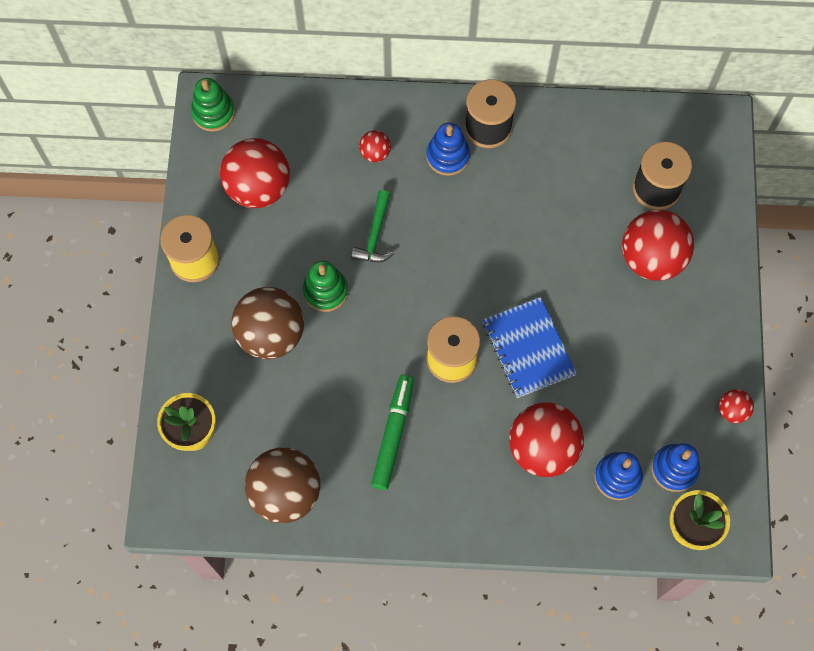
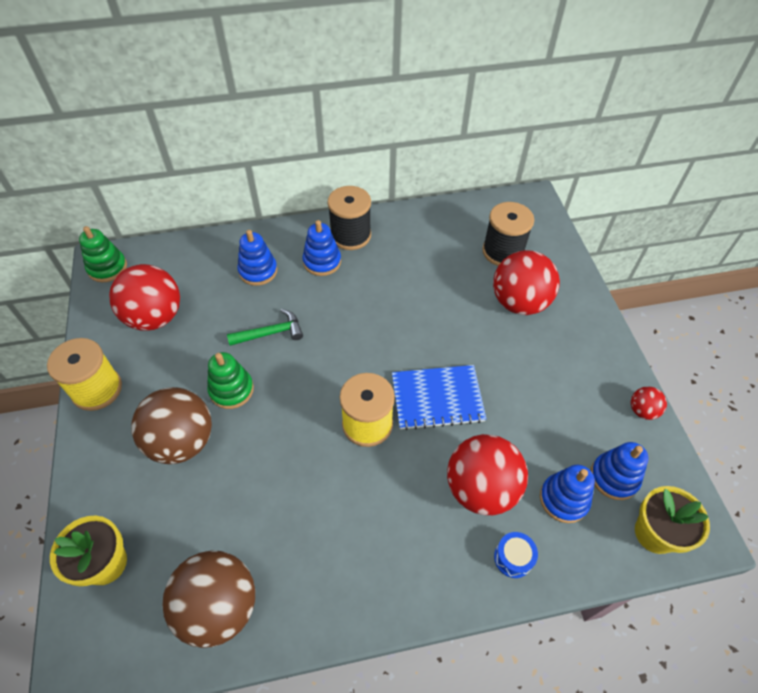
camera: 15 degrees left, 15 degrees down
green hammer [351,190,394,262] -> green hammer turned 105 degrees counterclockwise [227,309,303,346]
red ball [359,130,391,162] -> blue stacking toy [237,230,277,286]
green marker [371,375,414,490] -> none
blue notebook [483,297,577,398] -> blue notebook turned 60 degrees counterclockwise [392,365,486,430]
none -> blue drum [494,532,538,578]

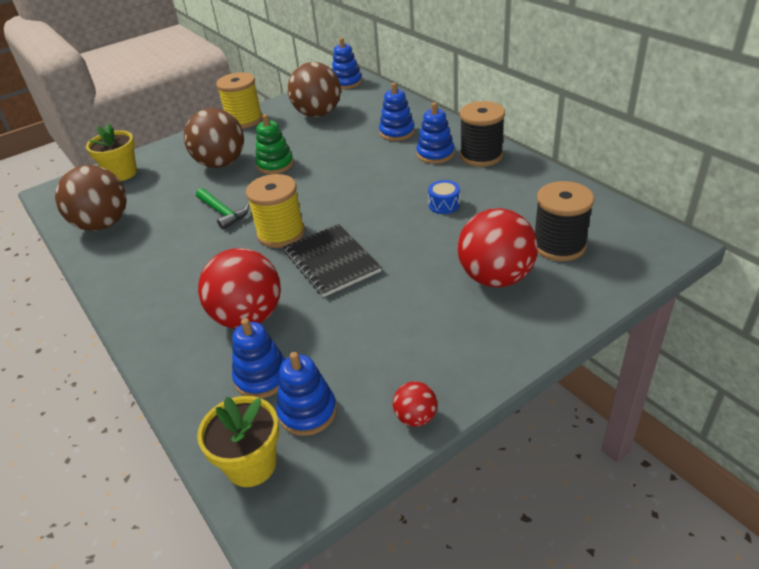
camera: 70 degrees right, 15 degrees down
green stacking toy [79,226,127,282] -> blue stacking toy [332,38,362,89]
red ball [109,264,180,331] -> brown ball [288,62,341,117]
green hammer [227,309,303,346] -> green hammer moved to [196,188,249,230]
blue notebook [392,365,486,430] -> black notebook [284,224,381,297]
blue drum [494,532,538,578] -> blue drum moved to [428,180,460,214]

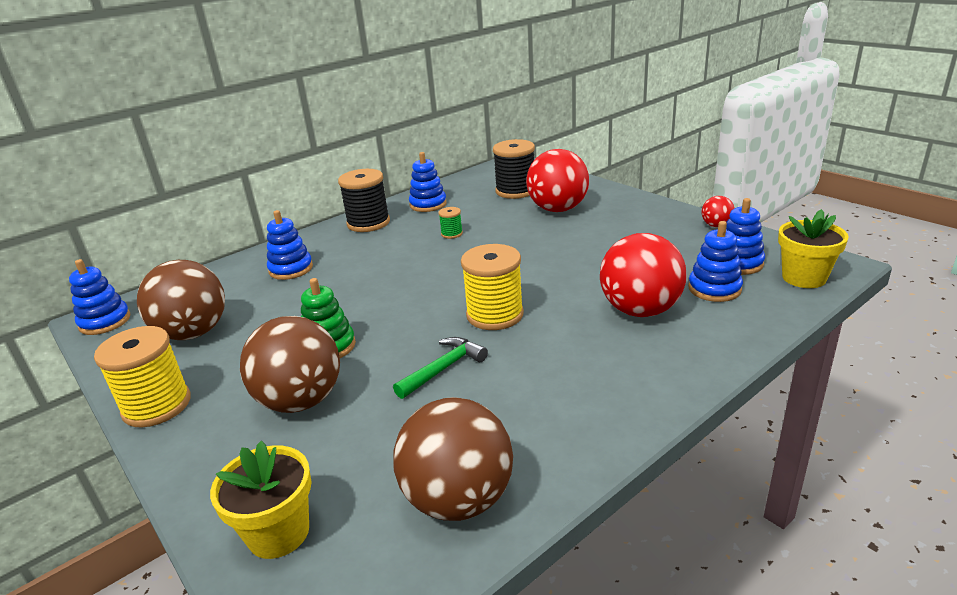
camera: 95 degrees left, 10 degrees down
black notebook [284,224,381,297] -> none
blue stacking toy [416,102,455,164] -> blue stacking toy moved to [409,152,447,212]
blue drum [428,180,460,214] -> green spool [439,207,463,239]

